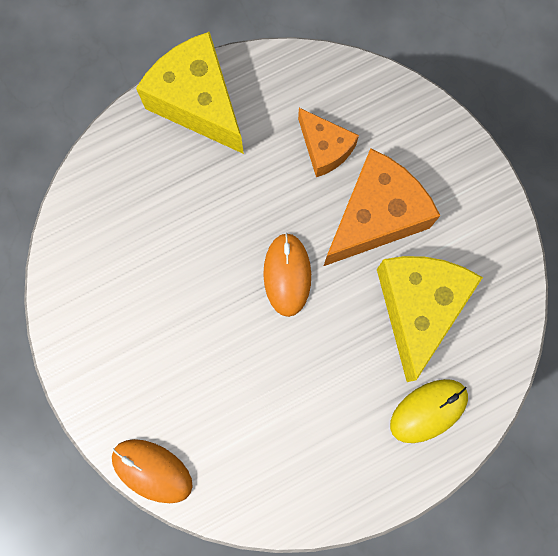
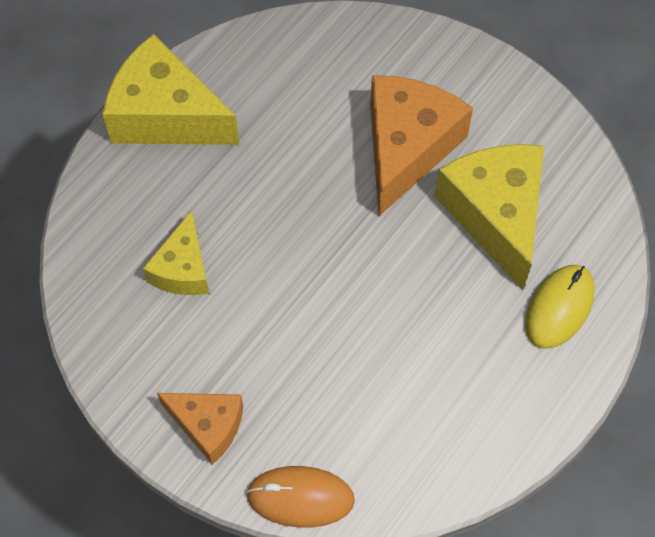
camera: 25 degrees left, 15 degrees down
orange mouse [263,232,311,317] -> none
orange cheese [298,108,359,177] -> orange cheese moved to [157,393,243,465]
none -> yellow cheese [143,210,209,295]

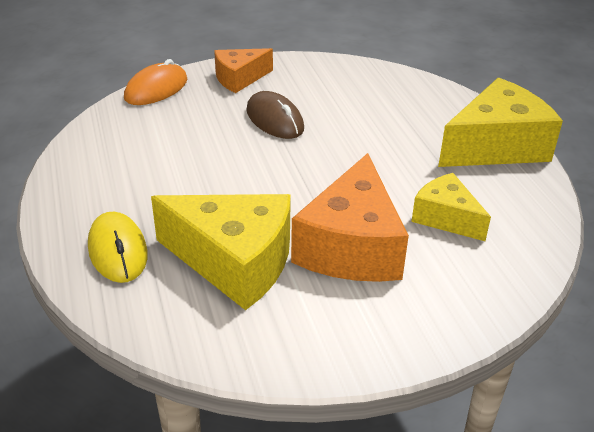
camera: 125 degrees right, 25 degrees down
yellow cheese [143,210,209,295] -> yellow cheese moved to [411,173,491,241]
orange cheese [370,75,473,216] -> orange cheese turned 45 degrees clockwise [291,153,409,282]
none -> brown mouse [246,91,304,139]

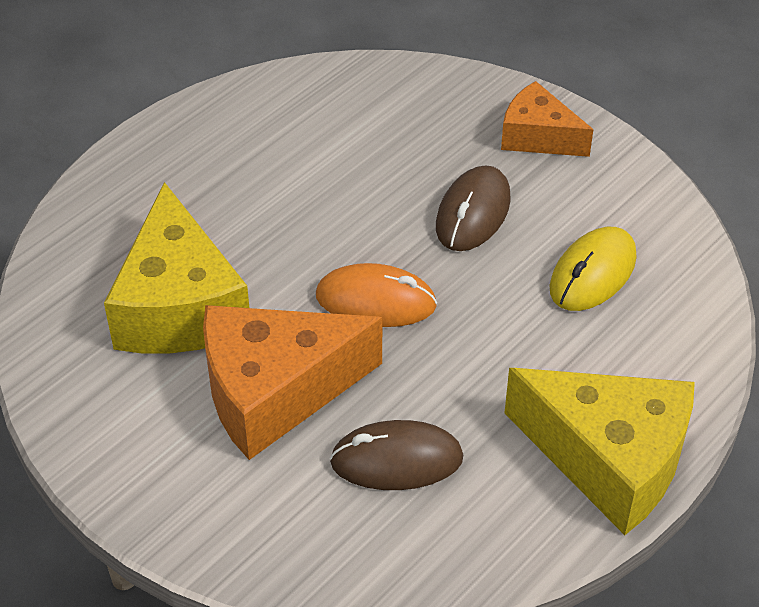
camera: 60 degrees right, 10 degrees up
yellow mouse [88,212,148,283] -> yellow mouse moved to [550,227,637,311]
orange mouse [124,59,187,105] -> orange mouse moved to [316,263,437,327]
yellow cheese [411,173,491,241] -> brown mouse [330,420,463,490]

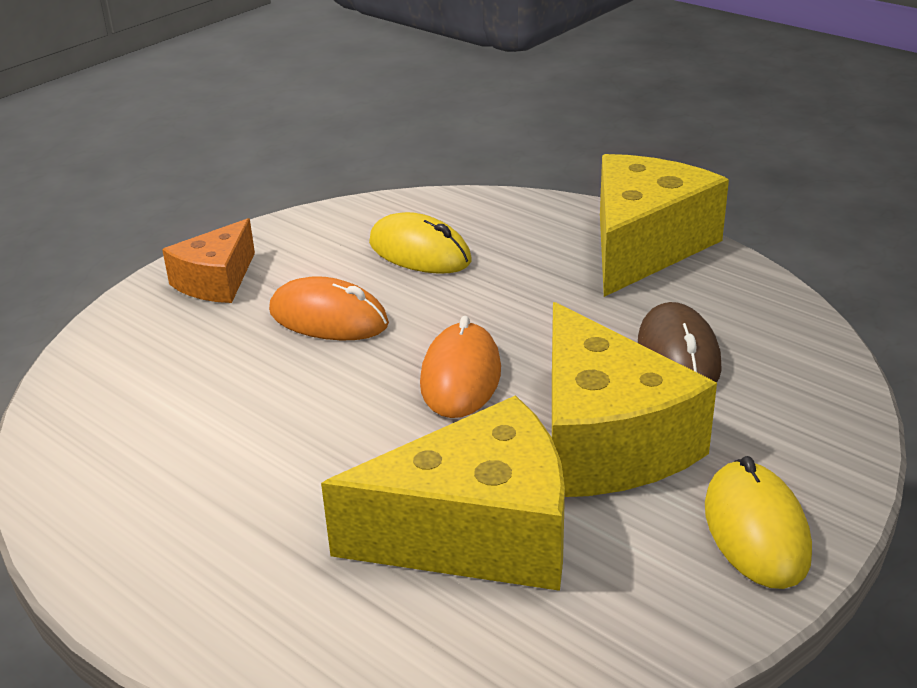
camera: 90 degrees left, 15 degrees down
orange cheese [203,305,382,460] -> yellow cheese [552,302,717,497]
brown mouse [436,165,511,251] -> orange mouse [269,276,389,341]
none -> yellow mouse [705,456,812,589]

